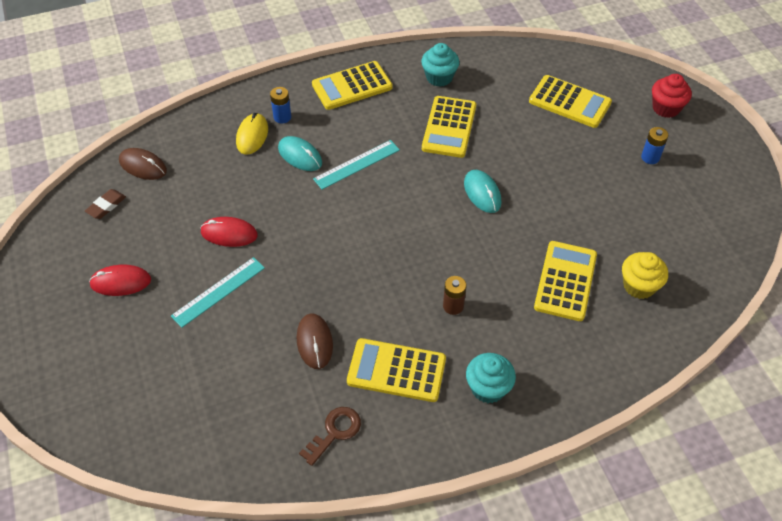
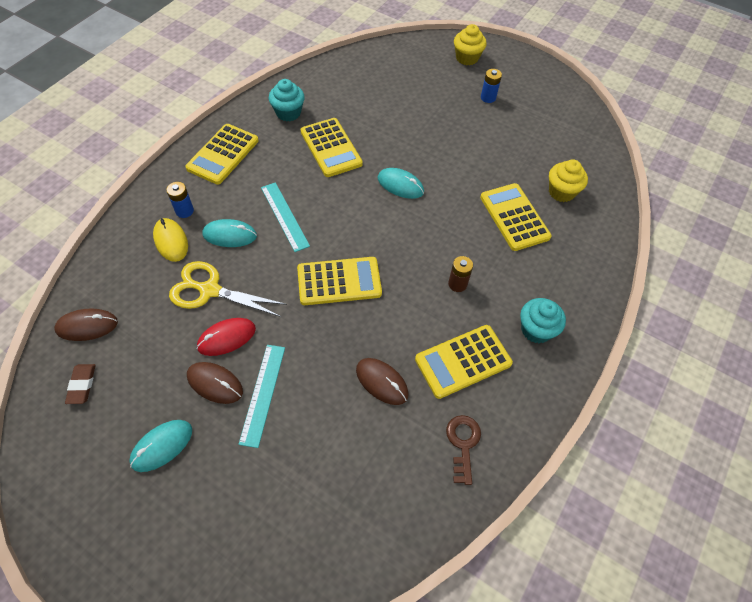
camera: 40 degrees left, 5 degrees up
red mouse [89,265,151,296] -> turquoise mouse [129,420,192,472]
turquoise ruler [313,140,400,190] -> turquoise ruler turned 45 degrees counterclockwise [261,182,310,252]
yellow calculator [529,75,612,128] -> yellow calculator moved to [297,257,382,305]
red cupcake [652,74,692,118] -> yellow cupcake [454,24,487,65]
none -> yellow scissors [169,261,287,317]
none -> brown mouse [187,362,243,404]

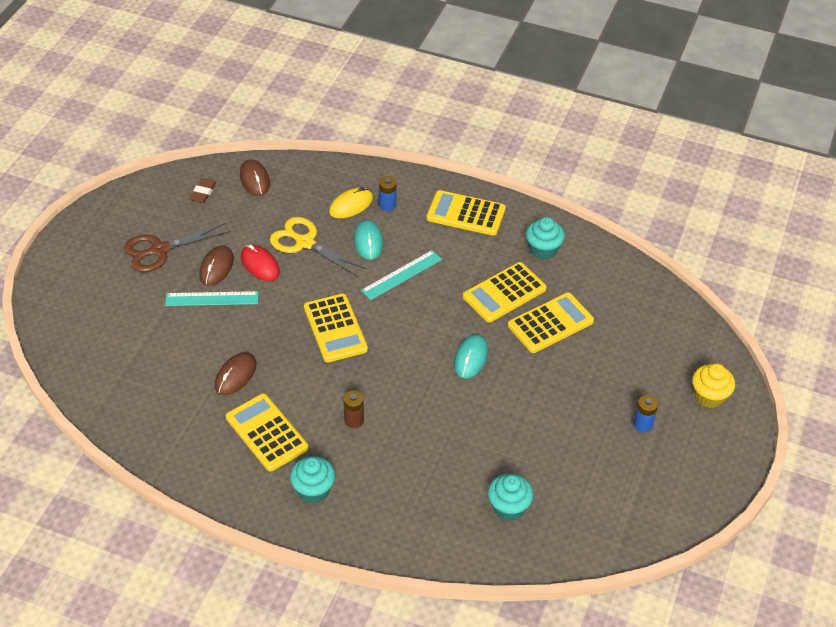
camera: 80 degrees right, 10 degrees down
brown eraser [65,364,96,404] -> brown eraser turned 60 degrees counterclockwise [190,178,216,203]
turquoise mouse [129,420,192,472] -> brown scissors [124,223,230,272]
yellow scissors [169,261,287,317] -> yellow scissors turned 60 degrees counterclockwise [270,217,367,277]
brown key [446,415,481,485] -> none
yellow calculator [480,183,552,251] -> yellow calculator moved to [508,292,594,353]
yellow cupcake [549,160,588,202] -> turquoise cupcake [488,473,533,521]

